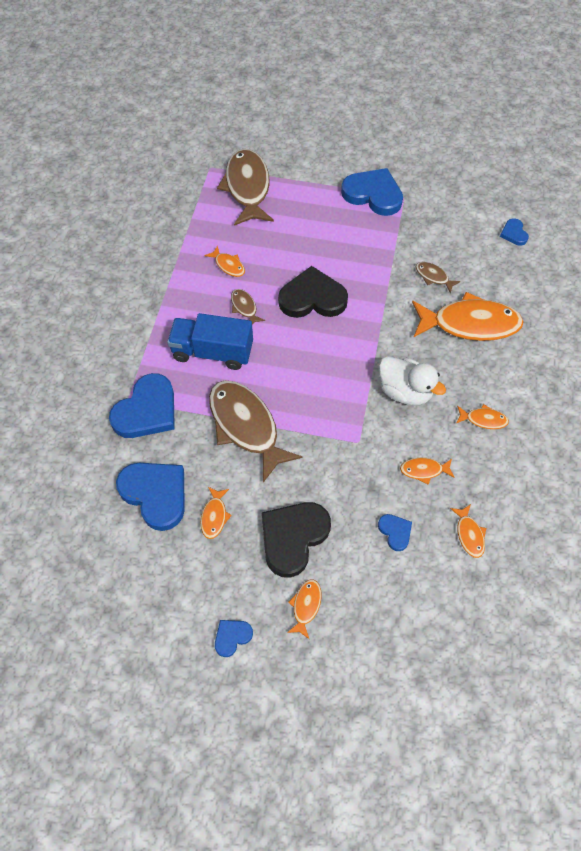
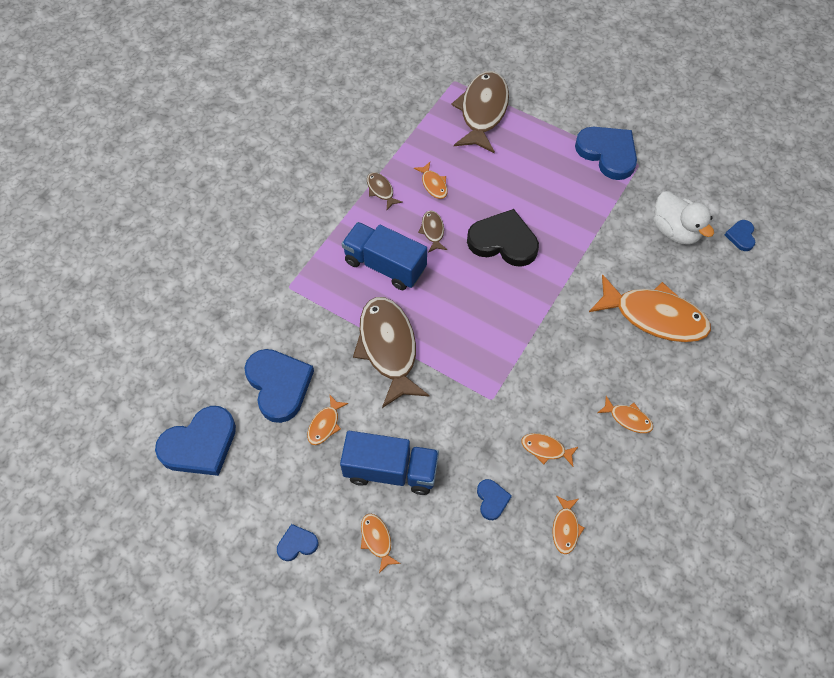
camera: 20 degrees right, 0 degrees up
blue heart [109,373,175,438] -> blue heart moved to [155,406,236,476]
black heart [262,502,331,578] -> blue truck [340,431,439,495]
orange fish [287,579,321,639] -> orange fish turned 60 degrees counterclockwise [361,514,401,573]
white duck [379,356,446,405] -> white duck moved to [654,191,714,244]
brown fish [416,262,461,294] -> brown fish moved to [367,172,403,210]

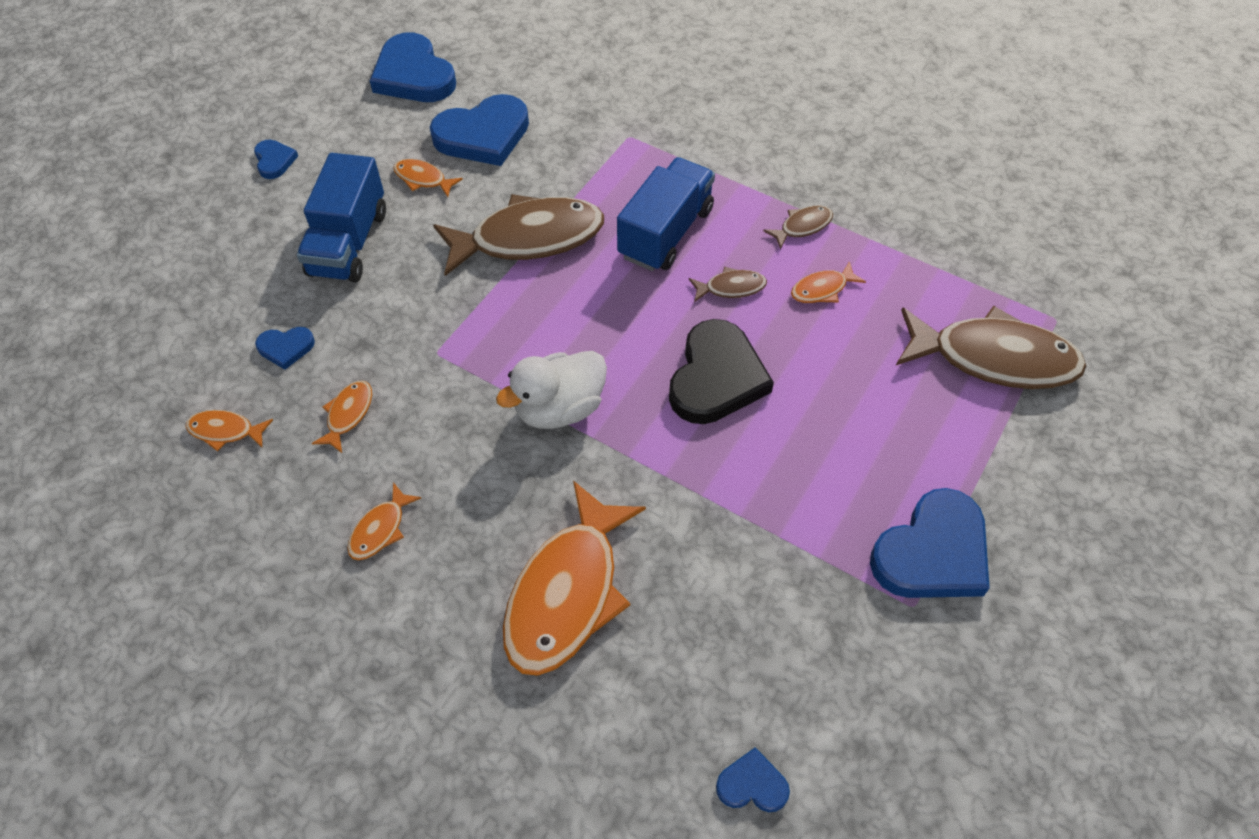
camera: 90 degrees right, 5 degrees down
orange fish [361,514,401,573] -> none
white duck [654,191,714,244] -> white duck moved to [496,351,607,429]

